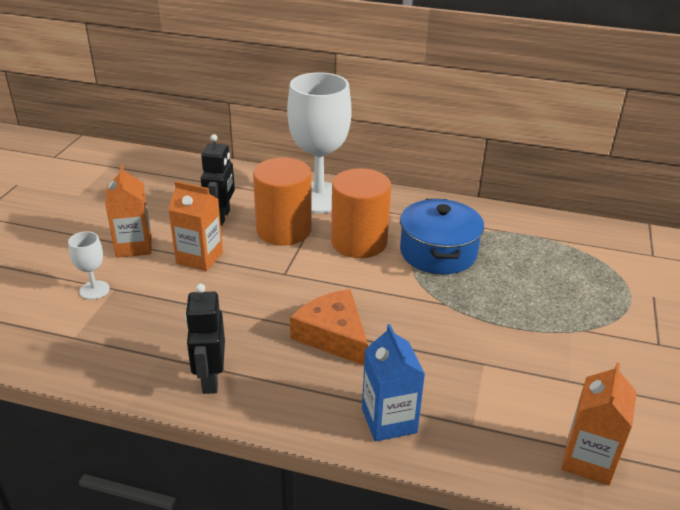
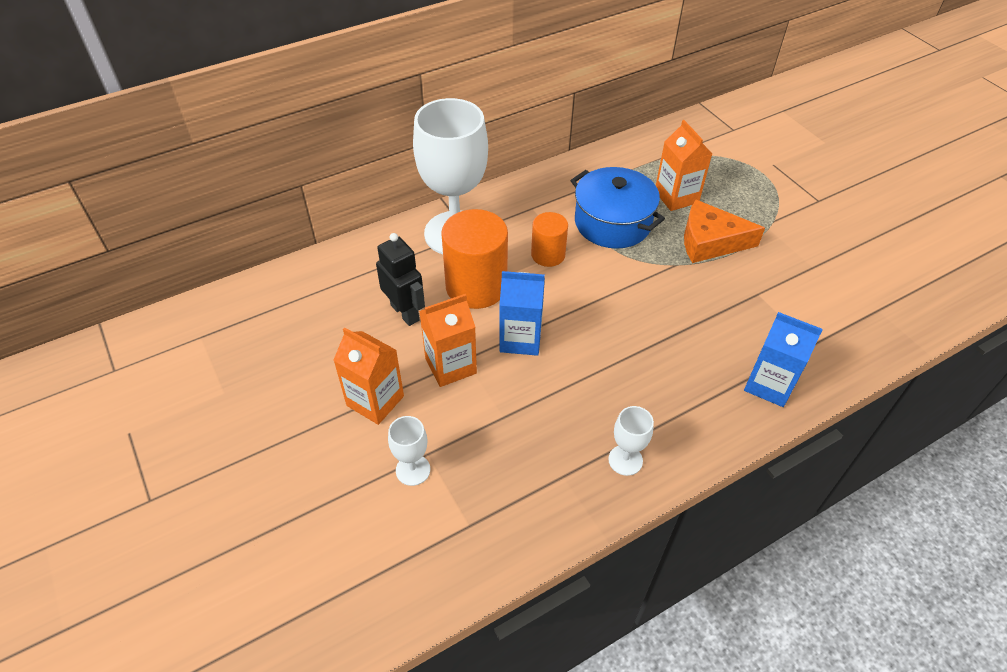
camera: 45 degrees left, 15 degrees up
black robot [185,283,225,394] -> white goblet [608,406,654,476]
orange cheese [290,289,368,365] -> orange cheese moved to [684,200,765,263]
orange cylinder [331,168,391,258] -> orange cylinder [531,212,568,267], size x0.58
orange carton [561,362,637,486] -> orange carton moved to [656,120,712,211]
none -> blue carton [499,271,545,356]

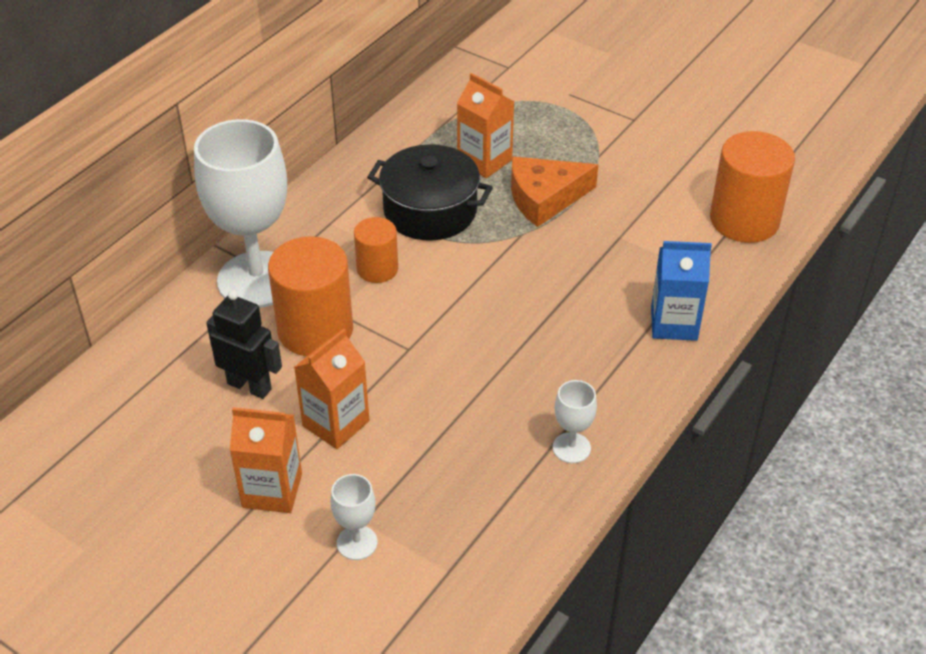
camera: 25 degrees left, 5 degrees down
blue carton [499,271,545,356] -> none
blue pot [571,167,665,249] -> black pot [367,144,493,241]
none -> orange cylinder [710,131,795,243]

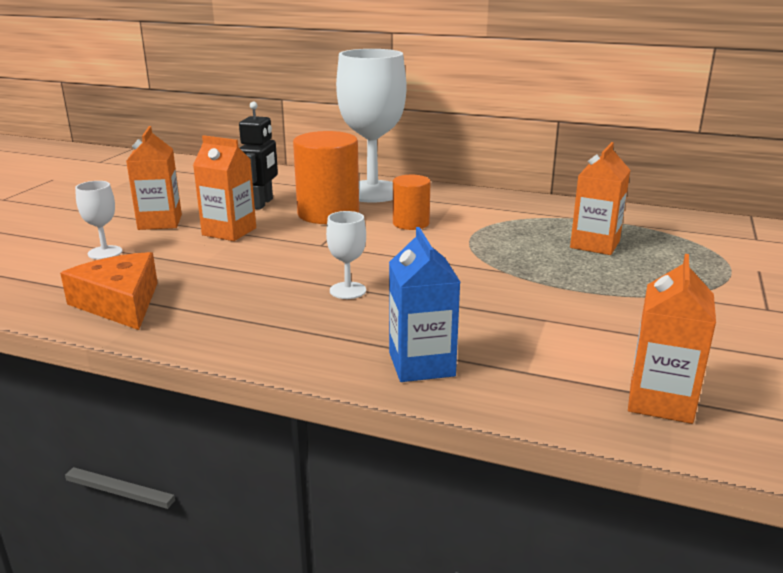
camera: 75 degrees right, 20 degrees down
black pot [367,144,493,241] -> none
orange cheese [511,157,598,227] -> orange cheese moved to [60,252,158,330]
white goblet [553,380,597,463] -> white goblet moved to [326,211,366,299]
orange cylinder [710,131,795,243] -> orange carton [628,254,716,424]

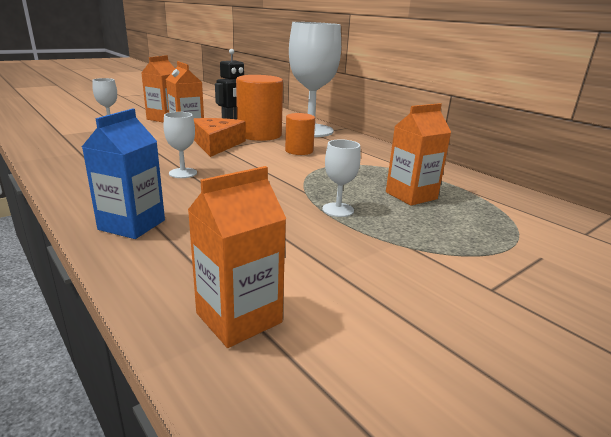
camera: 30 degrees right, 0 degrees up
orange cheese [60,252,158,330] -> orange cheese moved to [193,118,246,157]
none -> white goblet [322,139,361,217]

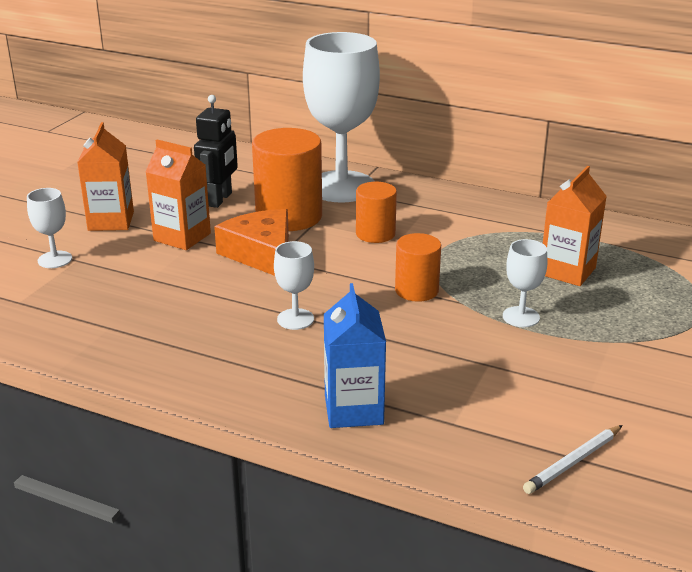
camera: 25 degrees left, 5 degrees up
orange carton [188,166,286,348] -> white pencil [523,425,623,494]
none -> orange cylinder [395,233,441,302]

